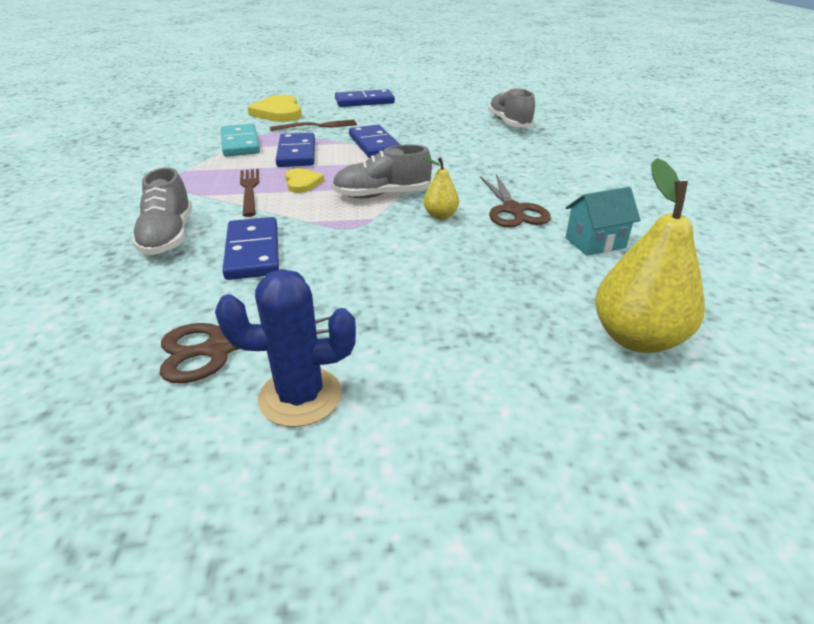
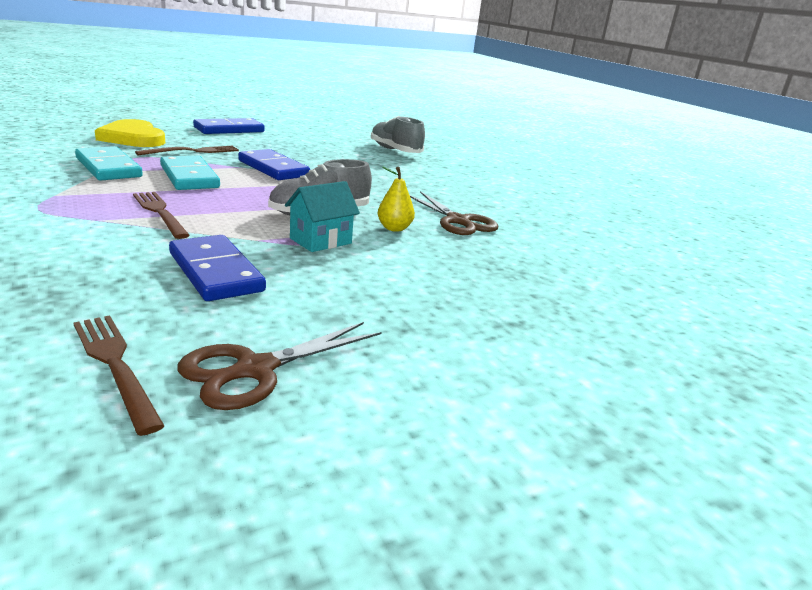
camera: 25 degrees left, 10 degrees down
grey shoe [132,167,192,255] -> none
blue cactus [215,269,356,427] -> none
blue domino [276,133,315,167] -> turquoise domino [160,156,220,190]
yellow heart [285,168,324,193] -> none
turquoise house [565,187,640,256] -> turquoise house moved to [285,181,360,252]
yellow pear [595,158,705,353] -> none
none -> brown fork [74,315,164,436]

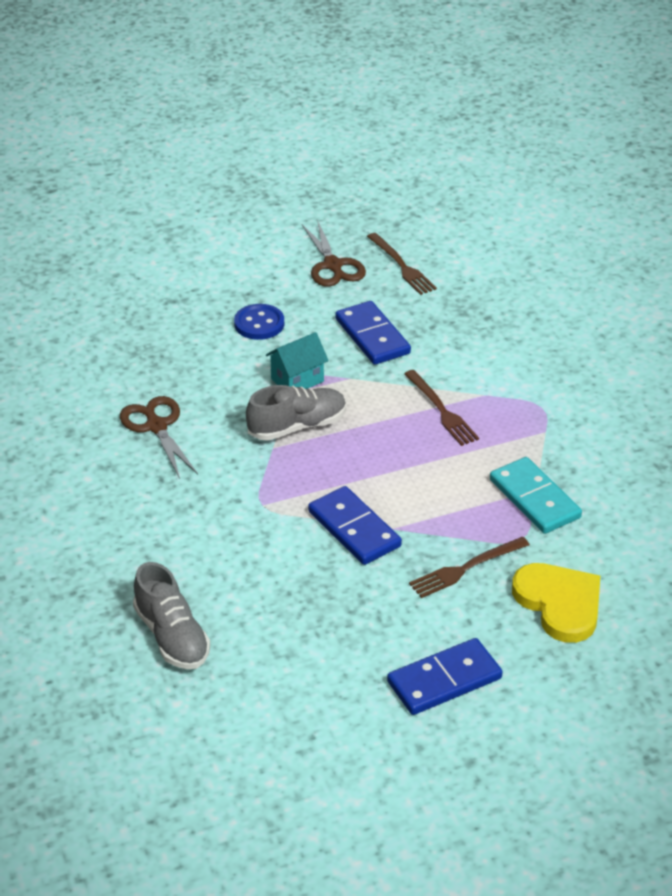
camera: 170 degrees left, 15 degrees up
turquoise domino [160,156,220,190] -> none
brown scissors [177,322,381,410] -> brown scissors turned 105 degrees clockwise [302,220,366,287]
yellow pear [378,166,415,232] -> none
none -> blue button [234,304,284,340]

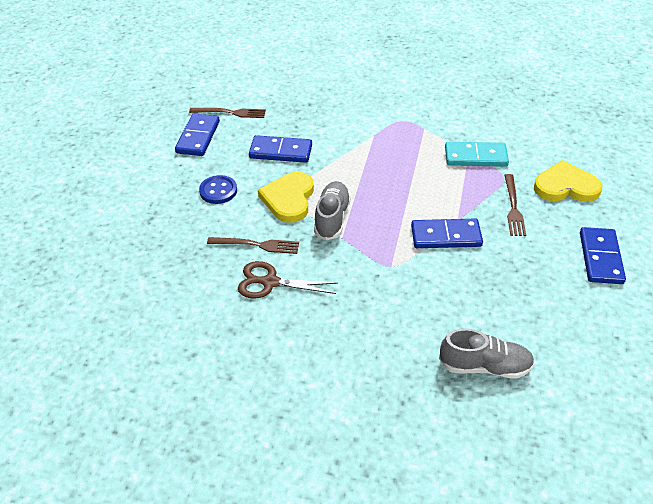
camera: 55 degrees left, 5 degrees up
turquoise house [266,332,329,389] -> yellow heart [258,172,314,223]
brown scissors [302,220,366,287] -> blue domino [175,114,220,156]
brown fork [404,370,479,446] -> brown fork moved to [207,237,299,254]

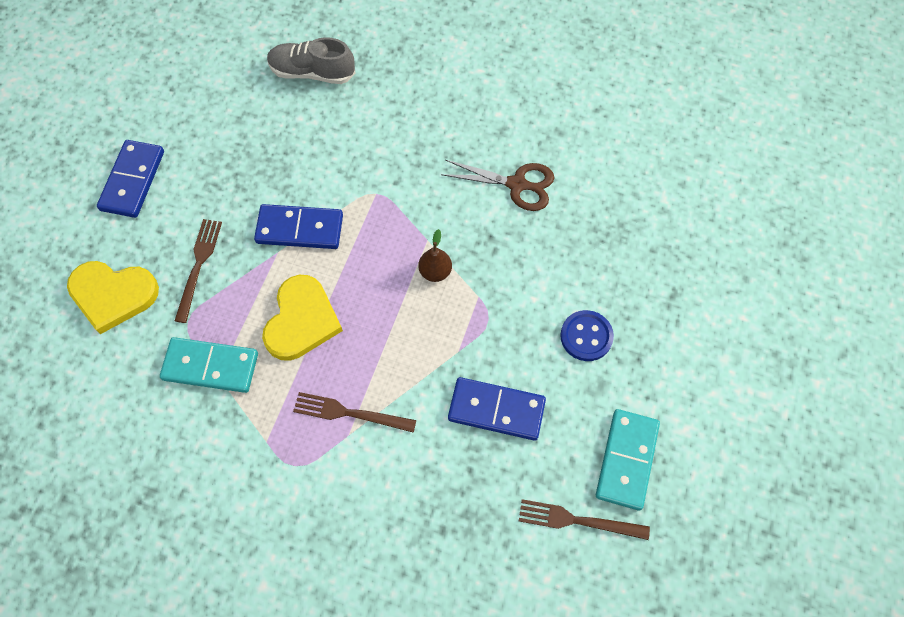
camera: 175 degrees left, 20 degrees up
blue domino [175,114,220,156] -> turquoise domino [596,409,660,511]
brown fork [207,237,299,254] -> brown fork moved to [293,392,416,433]
yellow heart [258,172,314,223] -> yellow heart moved to [262,275,343,361]
grey shoe [314,181,351,240] -> brown pear [418,229,452,282]

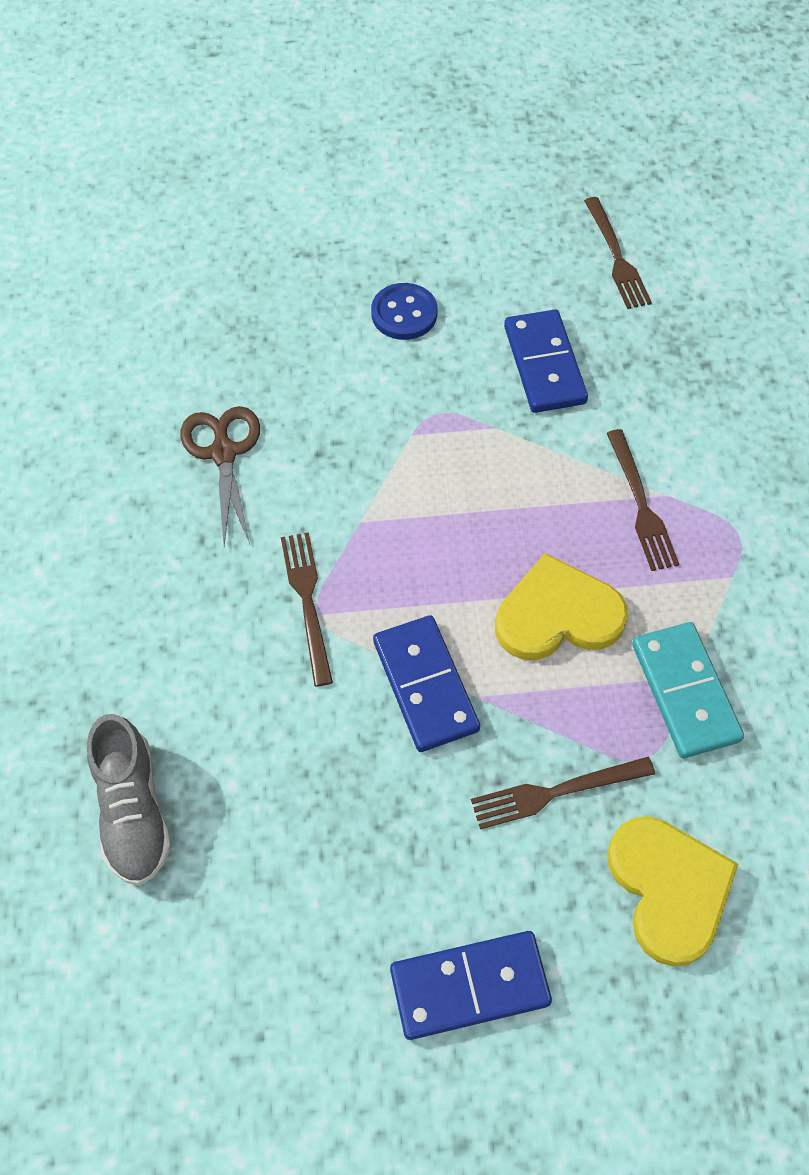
camera: 115 degrees left, 5 degrees down
brown pear [418,229,452,282] -> none
turquoise domino [596,409,660,511] -> none
none -> brown fork [281,532,333,687]

